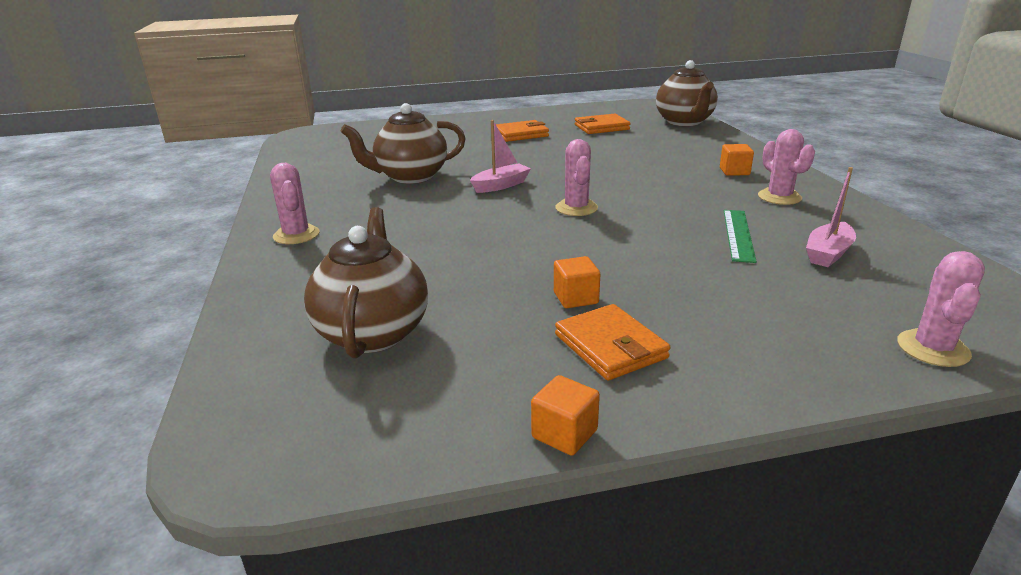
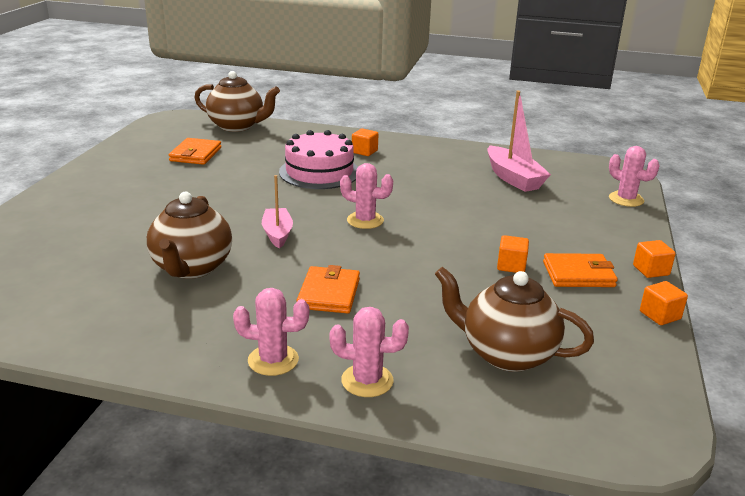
camera: 65 degrees left, 0 degrees up
orange wallet [496,120,549,142] -> orange wallet moved to [297,265,360,314]
green ruler [724,210,757,263] -> none
pink cactus [758,129,815,205] -> pink cactus moved to [330,307,409,397]
pink boat [806,167,856,267] -> pink boat [487,91,551,192], size x1.54
none -> pink cake [279,130,358,189]
none -> orange cube [633,240,676,278]

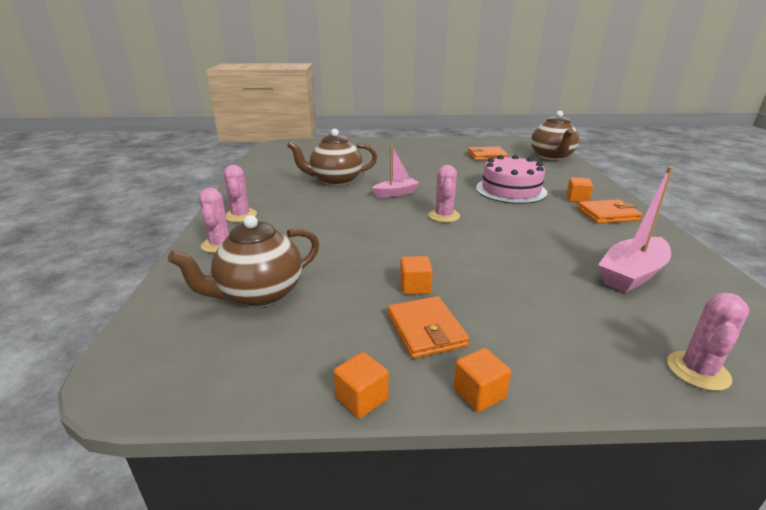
camera: 75 degrees right, 0 degrees up
orange wallet [297,265,360,314] -> orange wallet moved to [577,199,643,224]
brown teapot [435,267,594,372] -> brown teapot turned 135 degrees counterclockwise [168,215,319,308]

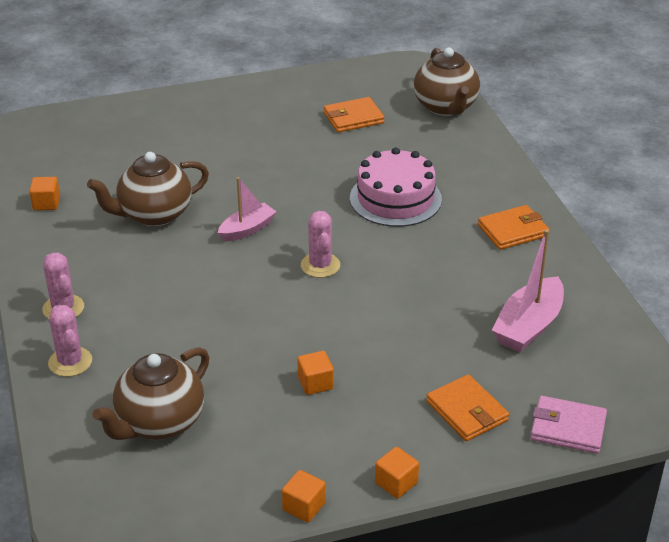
camera: 15 degrees left, 10 degrees up
orange wallet [388,296,469,359] -> orange wallet moved to [426,374,509,441]
orange cube [566,177,593,202] -> orange cube moved to [29,177,60,210]
pink cactus [667,293,749,391] -> pink wallet [531,396,607,454]

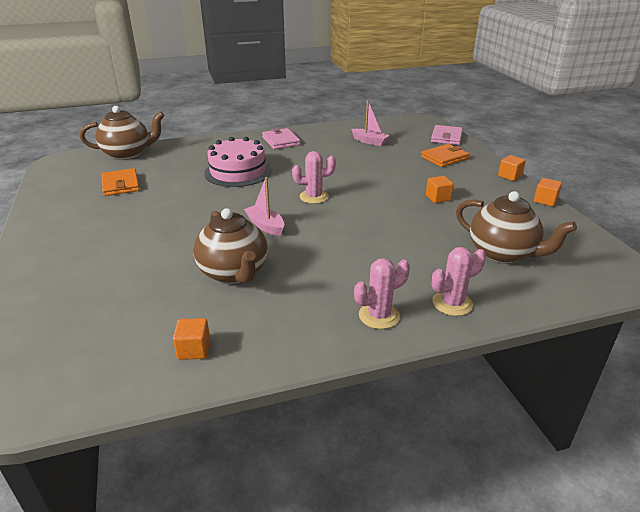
camera: 90 degrees left, 5 degrees down
orange wallet [478,205,550,250] -> pink wallet [262,128,300,149]
pink boat [492,229,564,352] -> pink boat [351,100,390,146], size x0.65

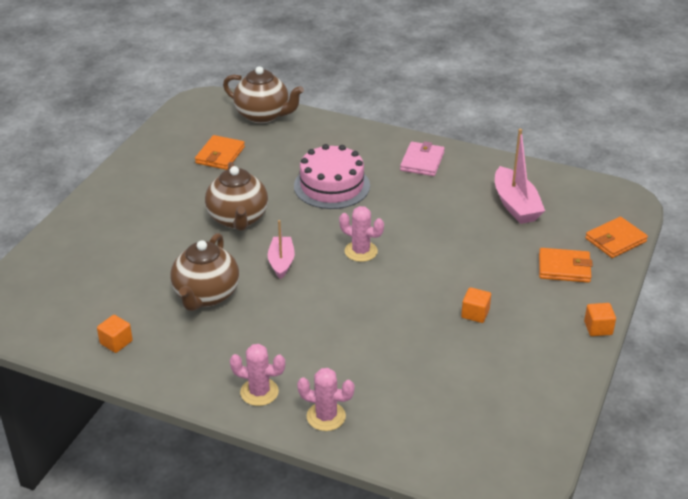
camera: 40 degrees right, 5 degrees up
pink boat [351,100,390,146] -> pink boat [495,129,545,224], size x1.54
pink wallet [431,125,463,145] -> orange wallet [585,217,648,258]
brown teapot [456,191,577,264] -> brown teapot moved to [205,162,268,231]
orange cube [534,178,562,206] -> none

